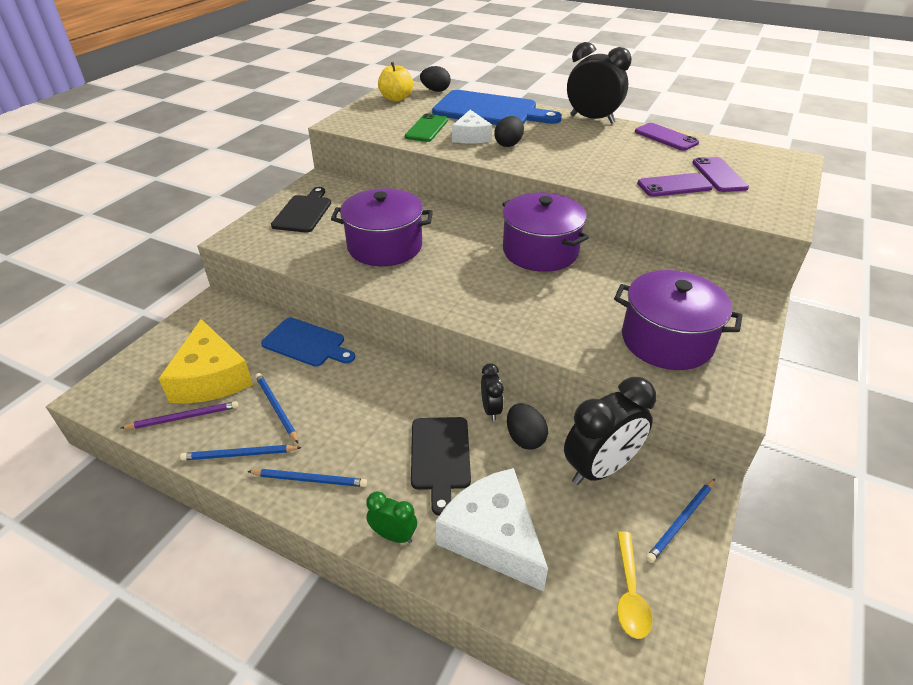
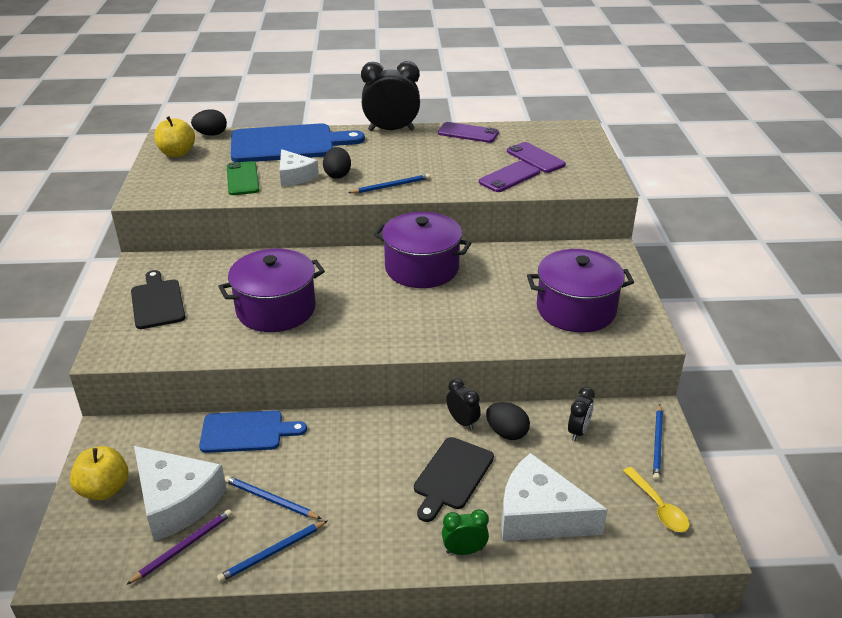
camera: 30 degrees left, 5 degrees down
yellow cheese [158,319,253,404] -> white cheese [134,446,227,541]
blue pencil [247,469,367,487] -> blue pencil moved to [348,174,430,194]
black cutting board [411,417,471,516] -> black cutting board turned 60 degrees clockwise [414,437,494,522]
black clock [564,377,656,485] -> black clock [568,387,595,441], size x0.51
none -> yellow apple [70,446,129,501]

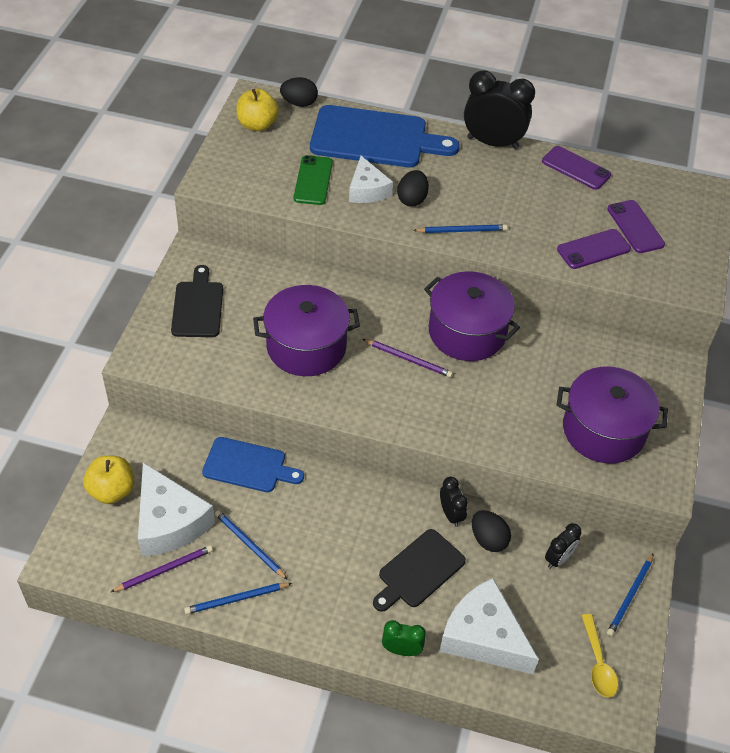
camera: 15 degrees right, 15 degrees up
none -> purple pencil [363,339,453,377]

